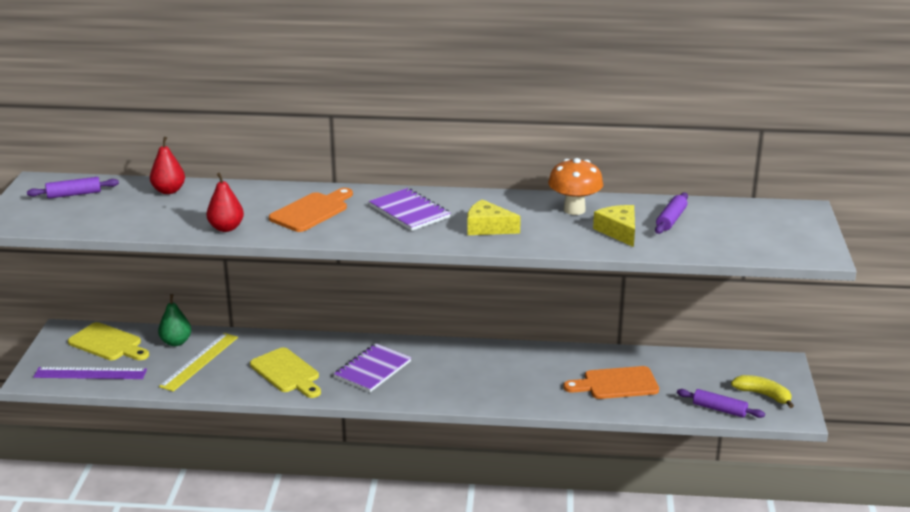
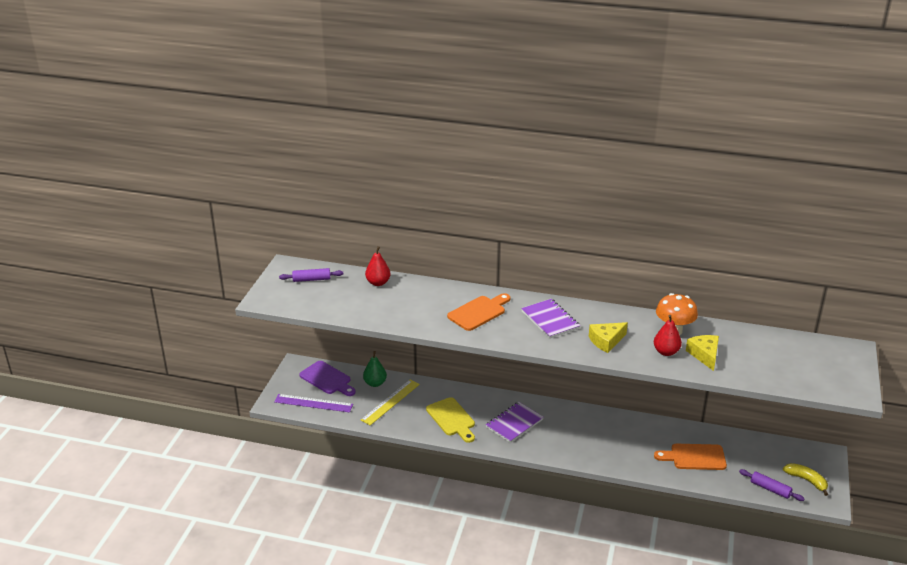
camera: 10 degrees right, 5 degrees up
yellow cutting board [68,322,149,360] -> purple cutting board [299,361,356,396]
red pear [206,173,244,232] -> red pear moved to [654,315,682,356]
yellow cheese [467,199,521,235] -> yellow cheese turned 60 degrees counterclockwise [589,322,628,353]
purple rolling pin [655,193,688,234] -> none

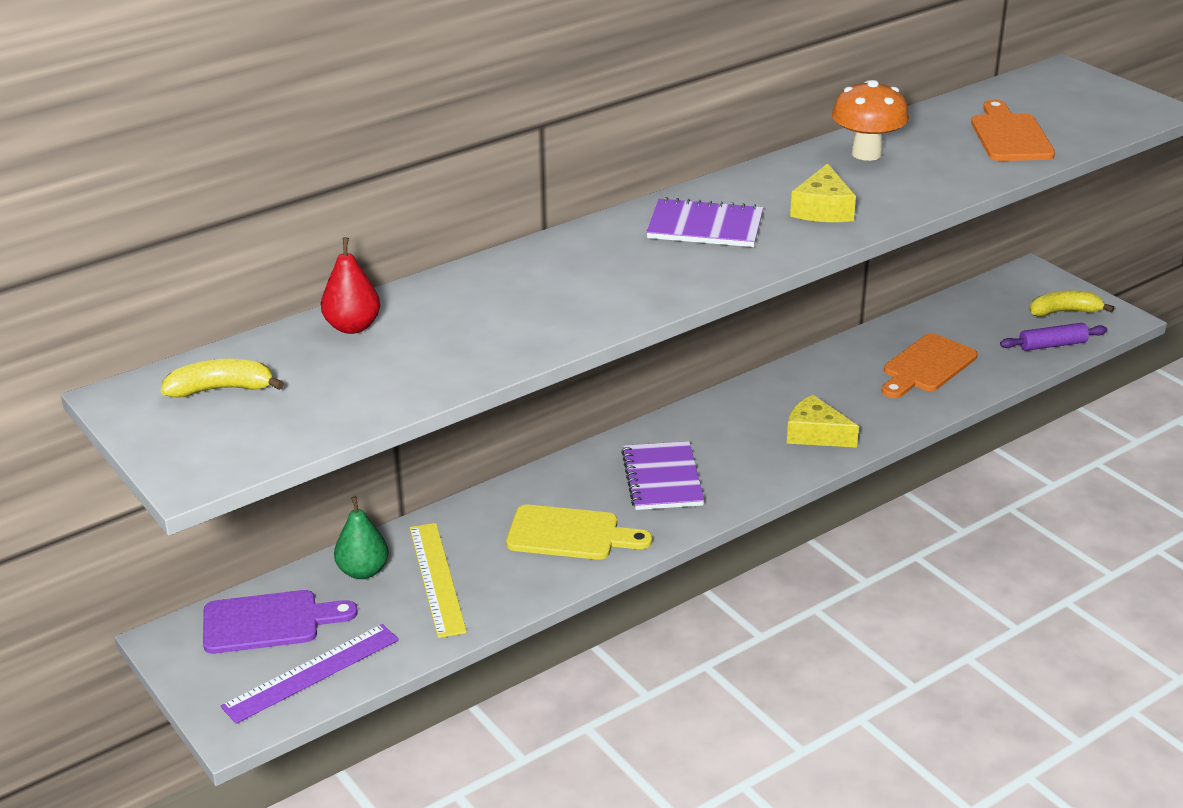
camera: 50 degrees left, 0 degrees up
purple rolling pin [279,268,343,282] -> yellow banana [161,359,284,398]
orange cutting board [447,293,511,331] -> orange cutting board moved to [971,100,1055,161]
red pear [654,315,682,356] -> none
yellow cheese [686,335,719,371] -> yellow cheese moved to [787,395,859,448]

